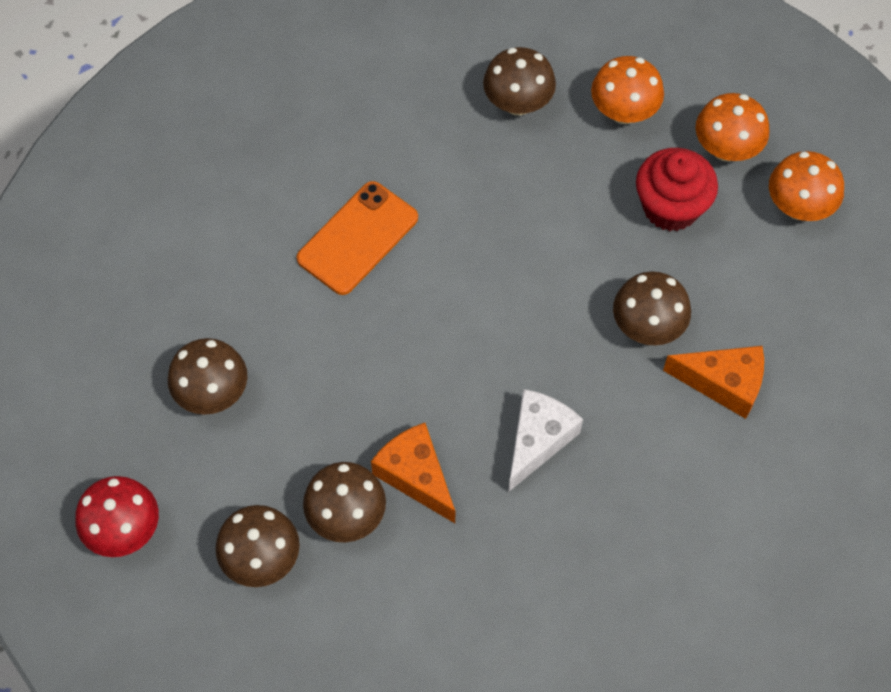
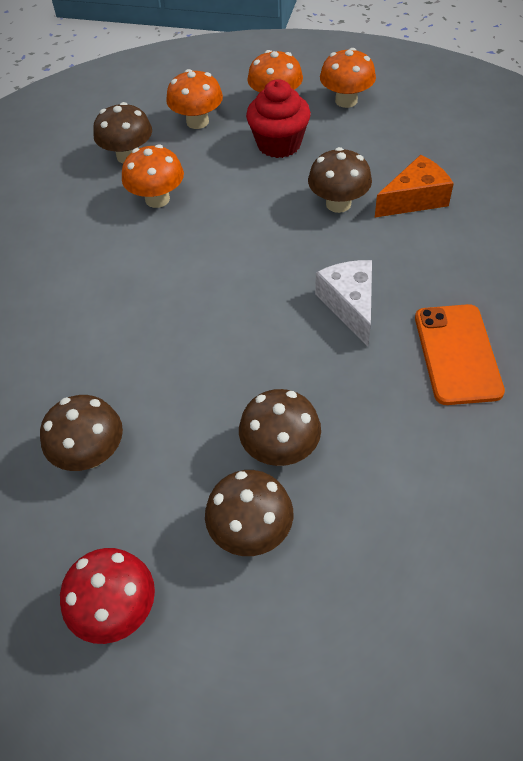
camera: 40 degrees left, 10 degrees down
orange phone [296,181,418,295] -> orange phone moved to [415,304,505,405]
orange cheese [371,423,455,523] -> none
none -> orange mushroom [122,144,184,208]

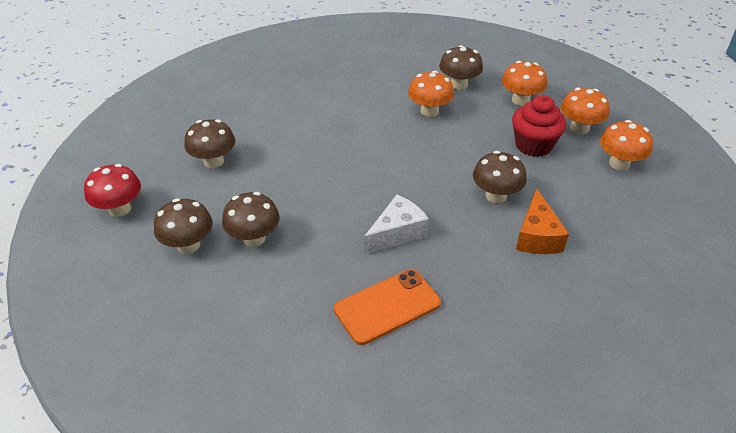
camera: 60 degrees right, 10 degrees down
orange cheese [375,155,454,217] -> orange cheese turned 60 degrees clockwise [516,189,569,254]

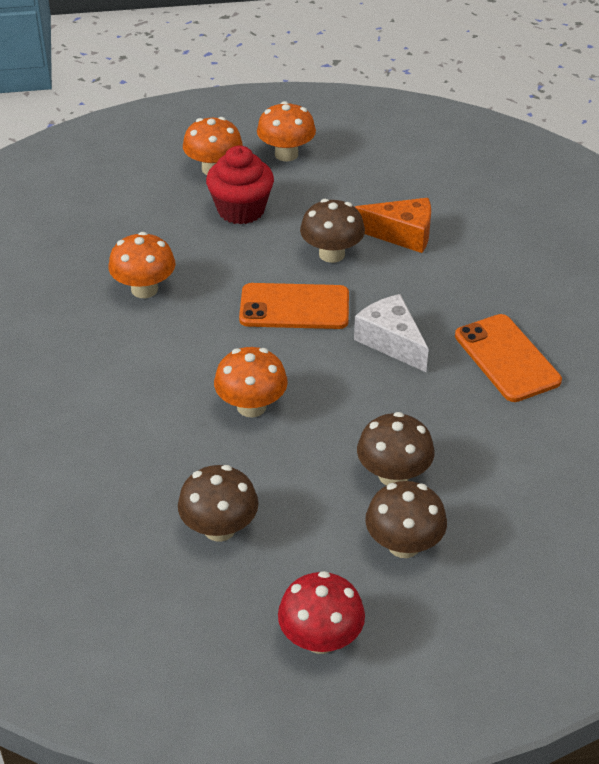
camera: 85 degrees left, 0 degrees up
brown mushroom [439,45,483,90] -> none
orange mushroom [502,61,547,106] -> orange mushroom moved to [214,347,288,417]
none -> orange phone [239,283,349,329]

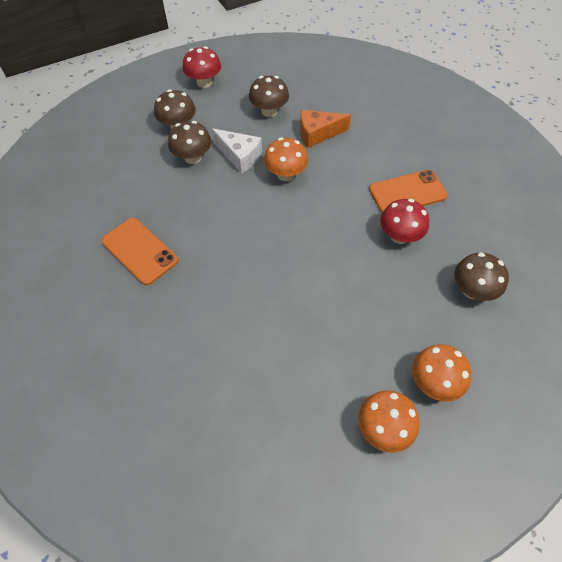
camera: 160 degrees right, 15 degrees up
orange mushroom [109,232,176,298] -> red mushroom [380,199,429,244]
red cupcake [206,146,274,224] -> none
orange phone [239,283,349,329] -> orange phone moved to [369,170,448,213]
brown mushroom [300,199,365,263] -> brown mushroom moved to [454,252,509,301]
white cheese [354,294,429,372] -> white cheese moved to [212,128,262,174]
orange cheese [355,198,431,253] -> orange cheese moved to [300,110,351,148]

